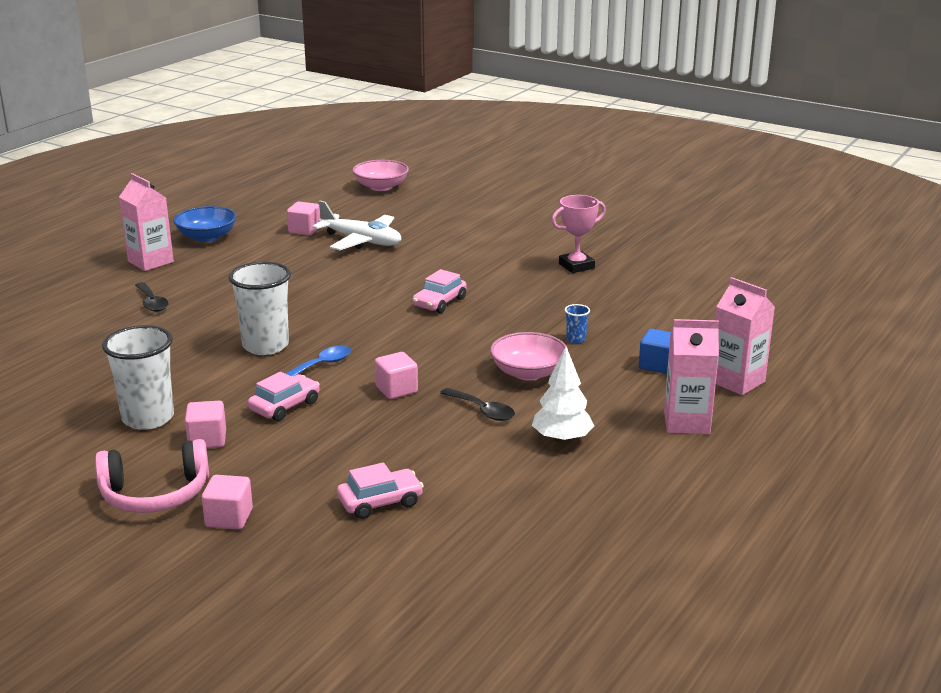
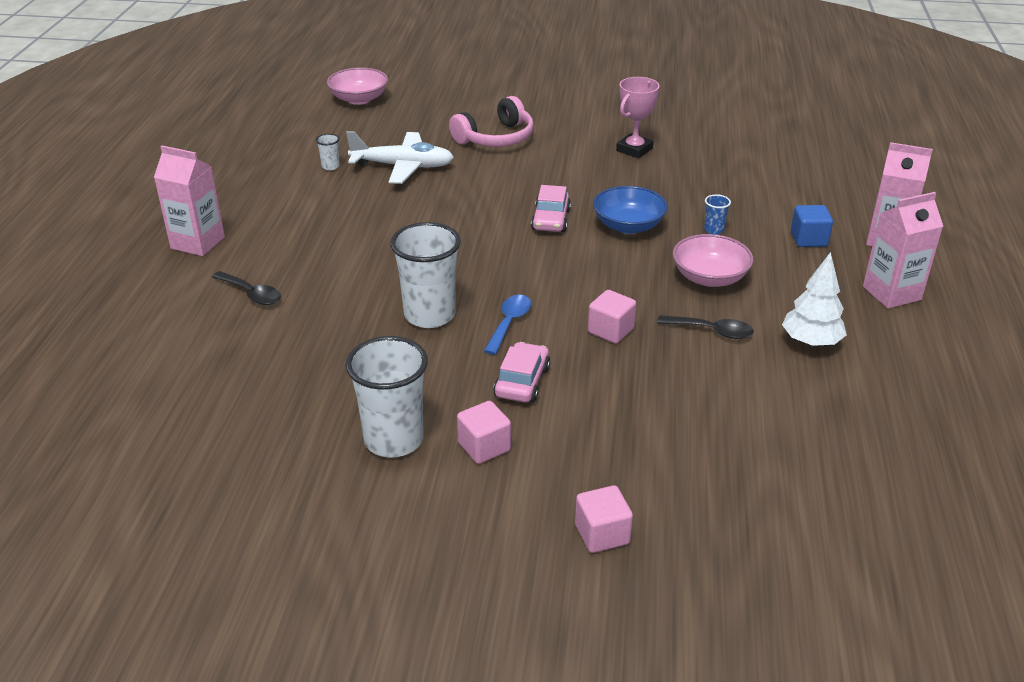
camera: 25 degrees left, 10 degrees up
pink headphones [95,439,209,513] -> pink headphones moved to [449,96,534,147]
blue bowl [173,206,236,242] -> blue bowl moved to [593,186,668,234]
pink cube [287,202,320,235] -> white cup [316,134,340,170]
pink car [337,462,424,519] -> none

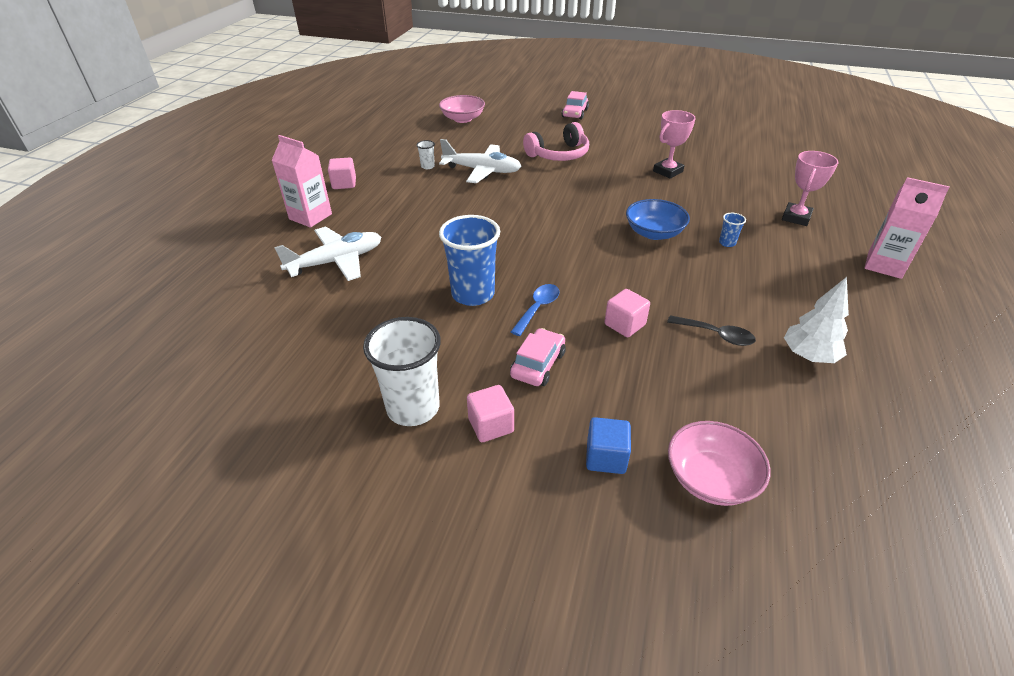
camera: 10 degrees right, 5 degrees up
black spoon [212,271,281,305] -> white plane [274,227,381,281]
white cup [390,222,461,328] -> blue cup [439,215,500,306]
pink car [531,185,571,232] -> pink car moved to [562,91,589,120]
pink cube [575,485,633,553] -> pink cube moved to [328,157,356,189]
pink bowl [673,234,753,287] -> pink bowl moved to [668,421,771,506]
blue cube [791,205,833,247] -> blue cube moved to [586,417,631,474]
pink carton [863,192,943,309] -> none
none -> pink trophy [782,151,838,226]

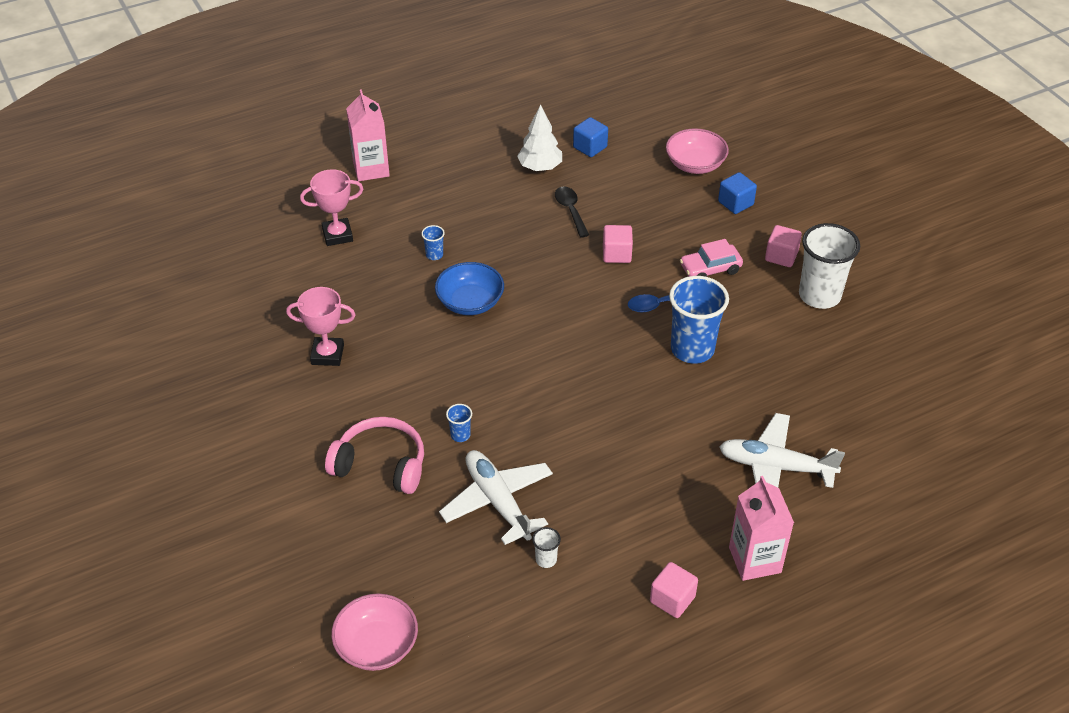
camera: 135 degrees left, 5 degrees up
pink car [562,91,589,120] -> none
none -> blue cup [446,404,472,442]
none -> blue cube [573,117,608,157]

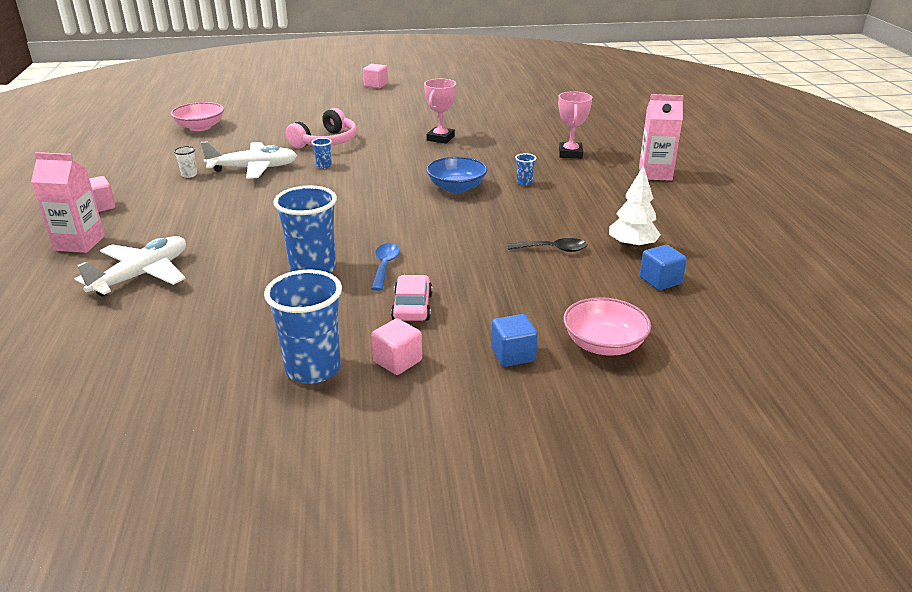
camera: 110 degrees right, 15 degrees down
pink cube [603,225,633,263] -> pink cube moved to [363,64,388,88]
white cup [799,223,860,309] -> blue cup [264,269,342,384]

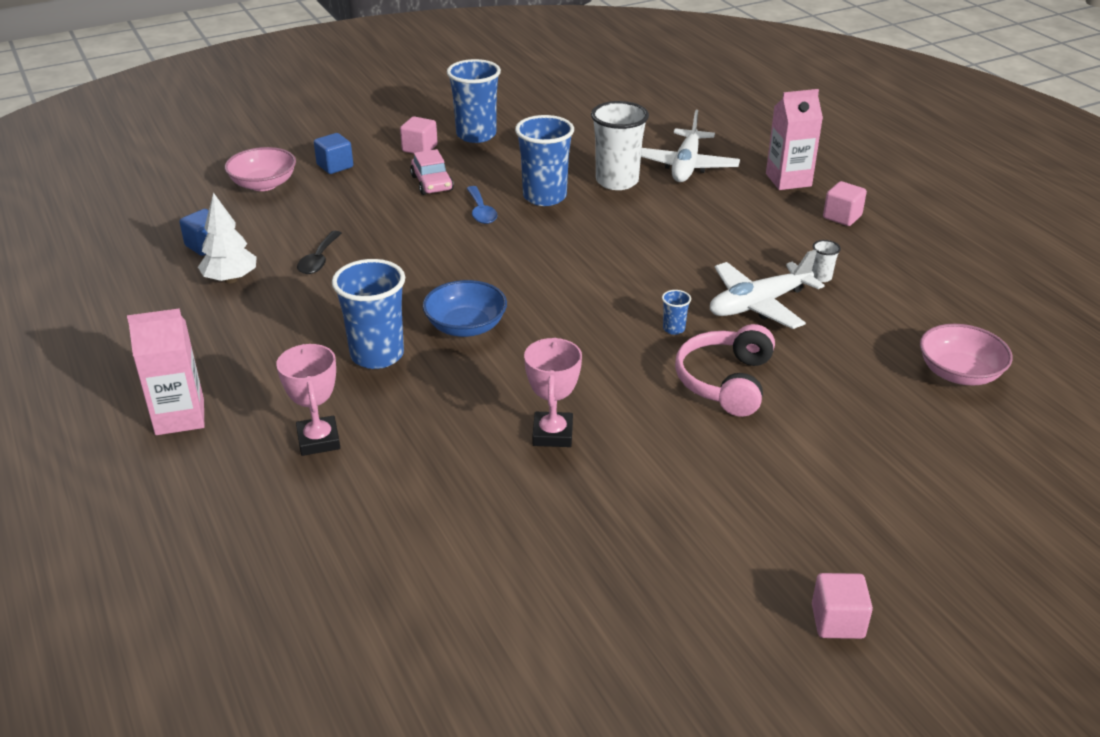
camera: 160 degrees right, 5 degrees up
black spoon [508,238,588,252] -> black spoon turned 60 degrees counterclockwise [297,231,342,274]
blue cup [515,153,536,186] -> blue cup [332,259,405,369], size x2.35
none -> white cup [591,101,649,190]

